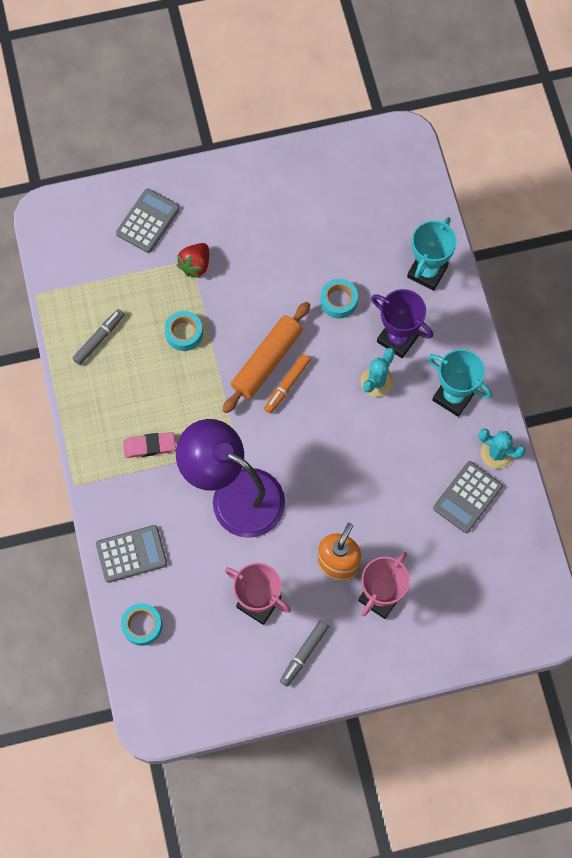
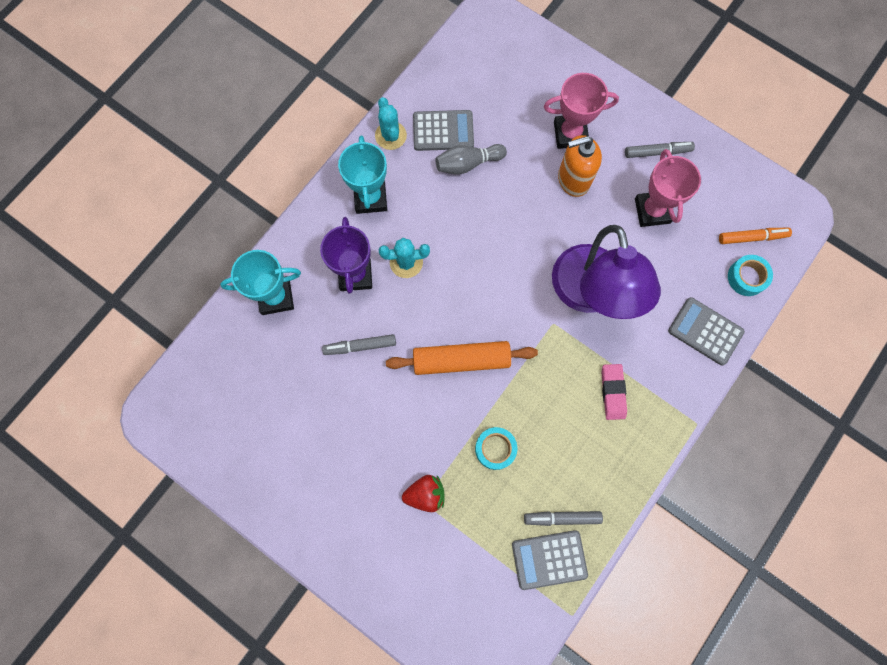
camera: 130 degrees left, 5 degrees up
grey calculator [116,188,180,253] -> grey calculator moved to [512,530,588,590]
pink eraser [123,432,176,458] -> pink eraser turned 45 degrees clockwise [601,364,627,420]
orange marker [264,354,311,413] -> orange marker moved to [719,228,792,244]
turquoise tape [320,279,358,318] -> grey marker [322,334,396,355]
none -> grey bowling pin [436,144,507,174]

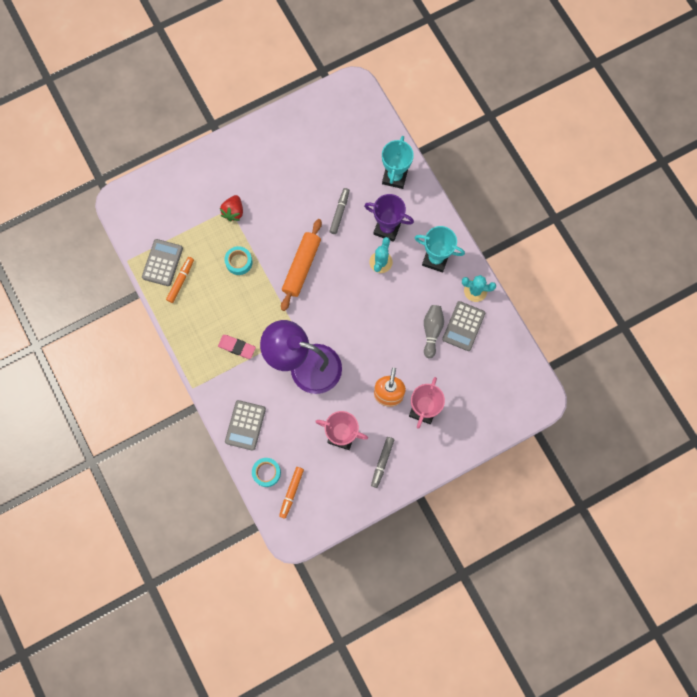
camera: 115 degrees right, 0 degrees up
grey marker [524,511,603,526] -> orange marker [166,257,194,303]
grey calculator [668,297,745,365] -> grey calculator turned 135 degrees clockwise [225,400,266,451]

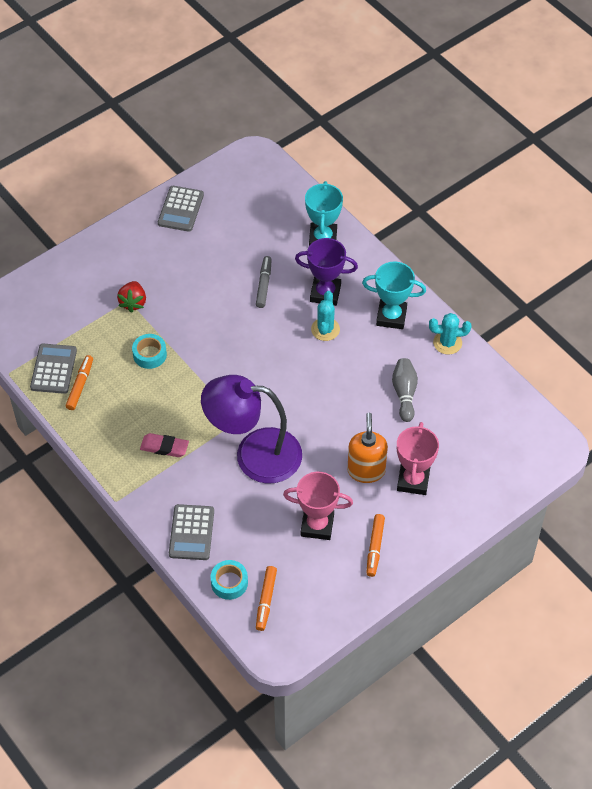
camera: 10 degrees left, 20 degrees down
orange rolling pin [281,219,322,311] -> none
grey marker [371,437,394,488] -> orange marker [366,514,385,577]
grey calculator [442,301,485,351] -> grey calculator moved to [158,186,204,232]

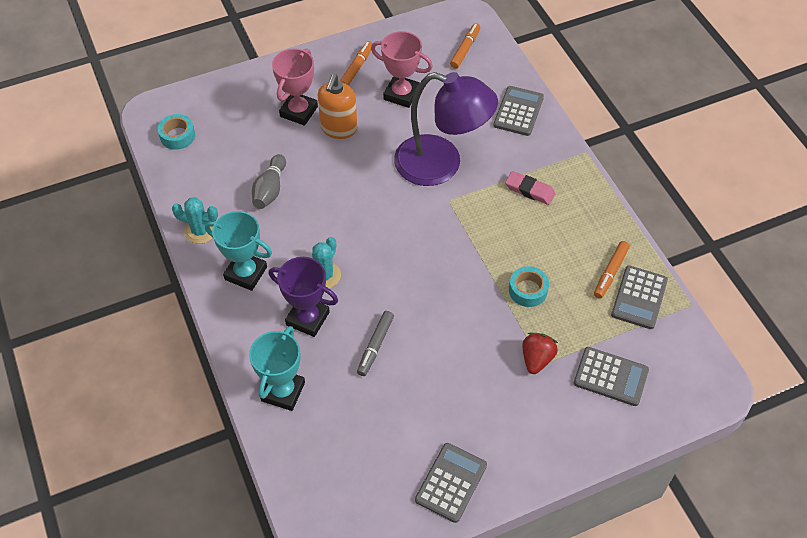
camera: 165 degrees left, 0 degrees up
turquoise tape [211,560,248,600] -> turquoise tape moved to [158,114,195,150]
none -> grey calculator [574,347,649,406]

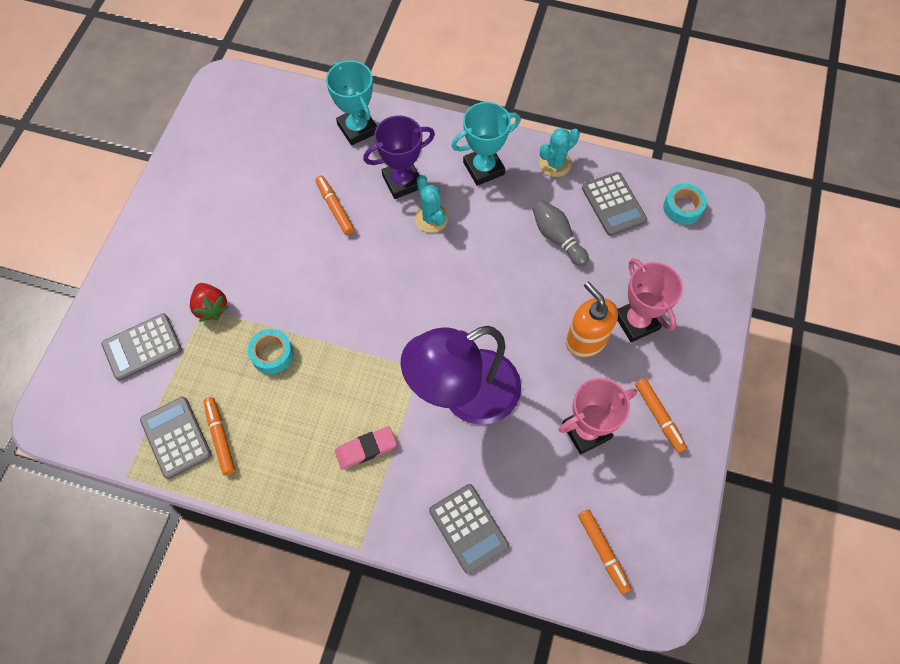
camera: 130 degrees right, 10 degrees up
grey marker [357,311,394,376] -> orange marker [315,176,355,235]
grey calculator [415,443,487,523] -> grey calculator moved to [582,172,647,236]

